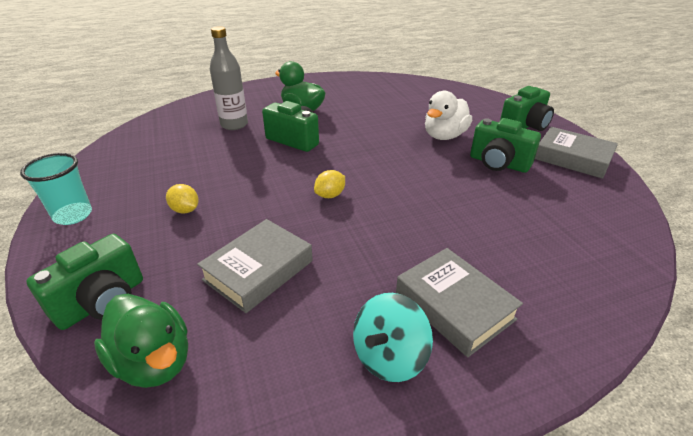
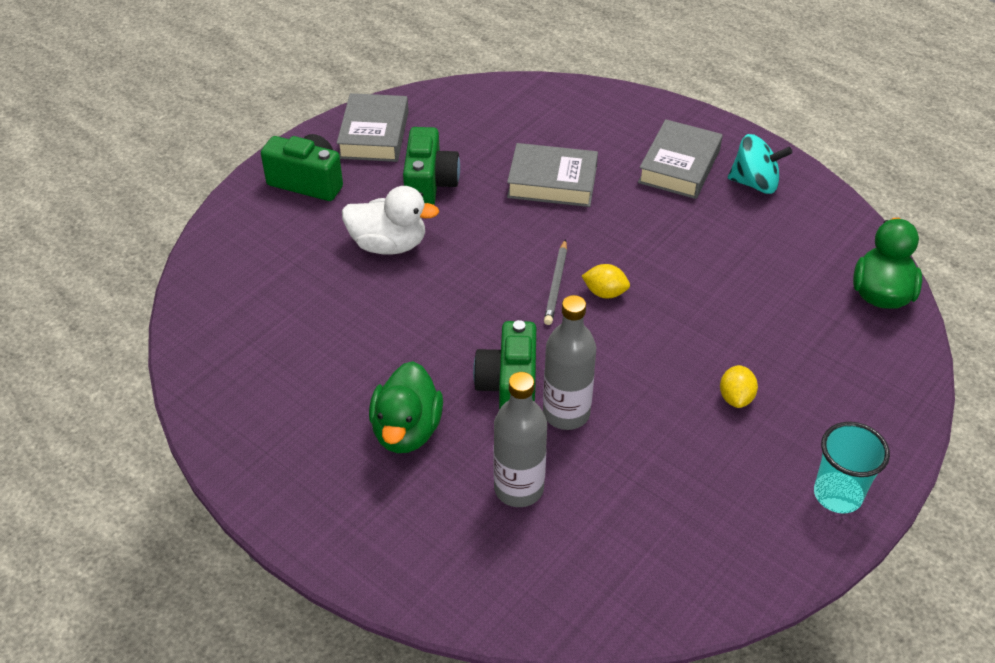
camera: 120 degrees left, 10 degrees up
green camera [26,234,143,330] -> none
grey book [197,219,313,313] -> grey book moved to [507,143,598,207]
none -> grey bottle [543,295,596,430]
none -> grey pencil [544,239,567,325]

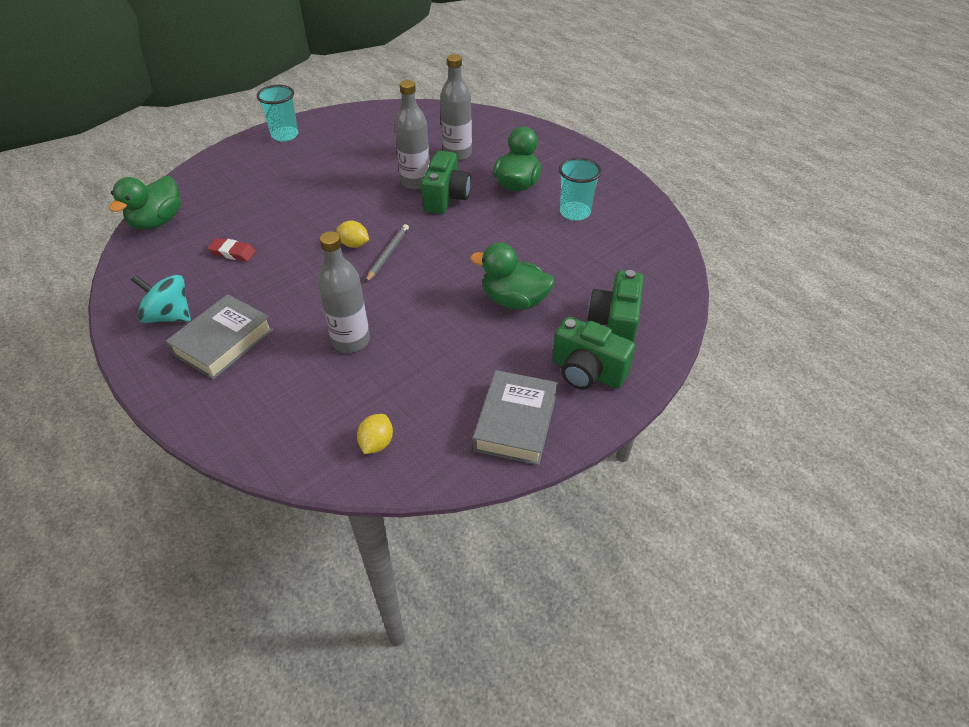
camera: 170 degrees left, 0 degrees up
white duck [342,186,439,255] -> green duck [470,243,554,310]
green camera [403,127,460,205] -> green camera moved to [587,270,644,342]
grey book [507,143,598,207] -> grey bottle [317,231,370,353]
yellow lemon [720,365,758,408] -> yellow lemon moved to [357,414,393,454]
none -> red eraser [208,238,256,262]
none -> turquoise cup [559,157,602,221]

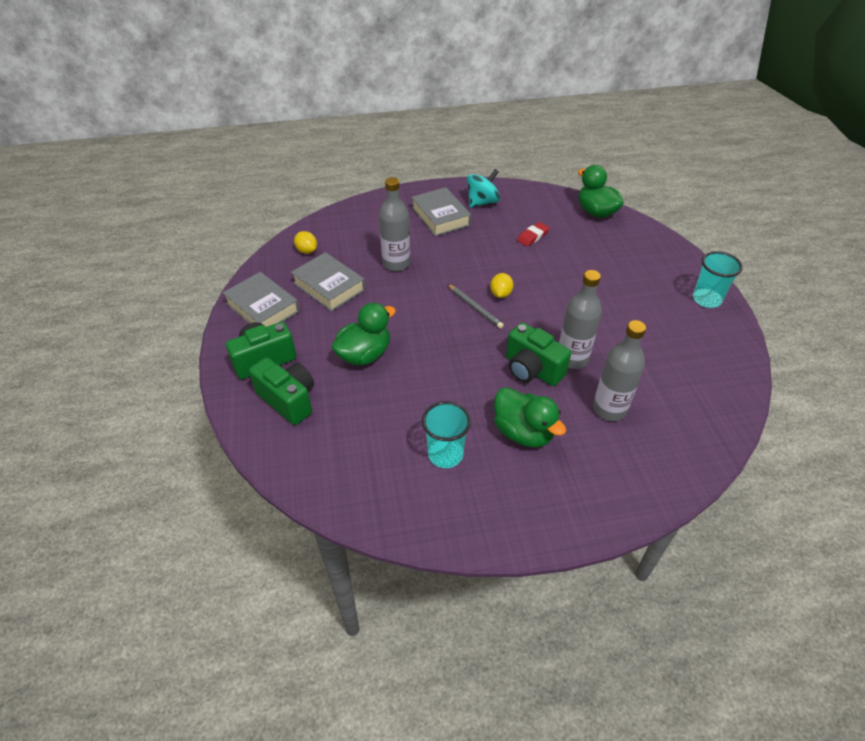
camera: 120 degrees right, 0 degrees up
yellow lemon [336,221,369,248] -> yellow lemon turned 45 degrees counterclockwise [490,273,513,298]
none -> grey book [291,252,365,312]

